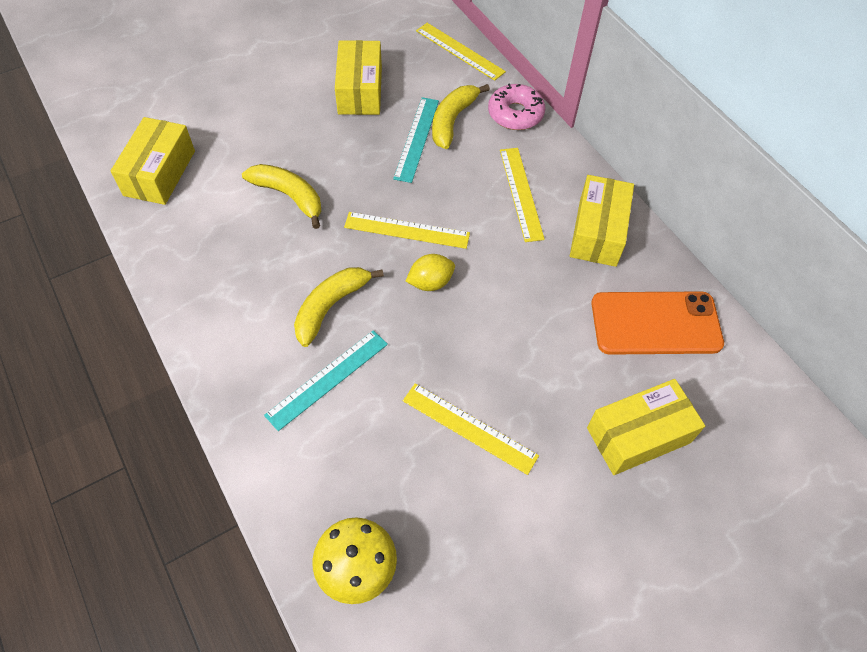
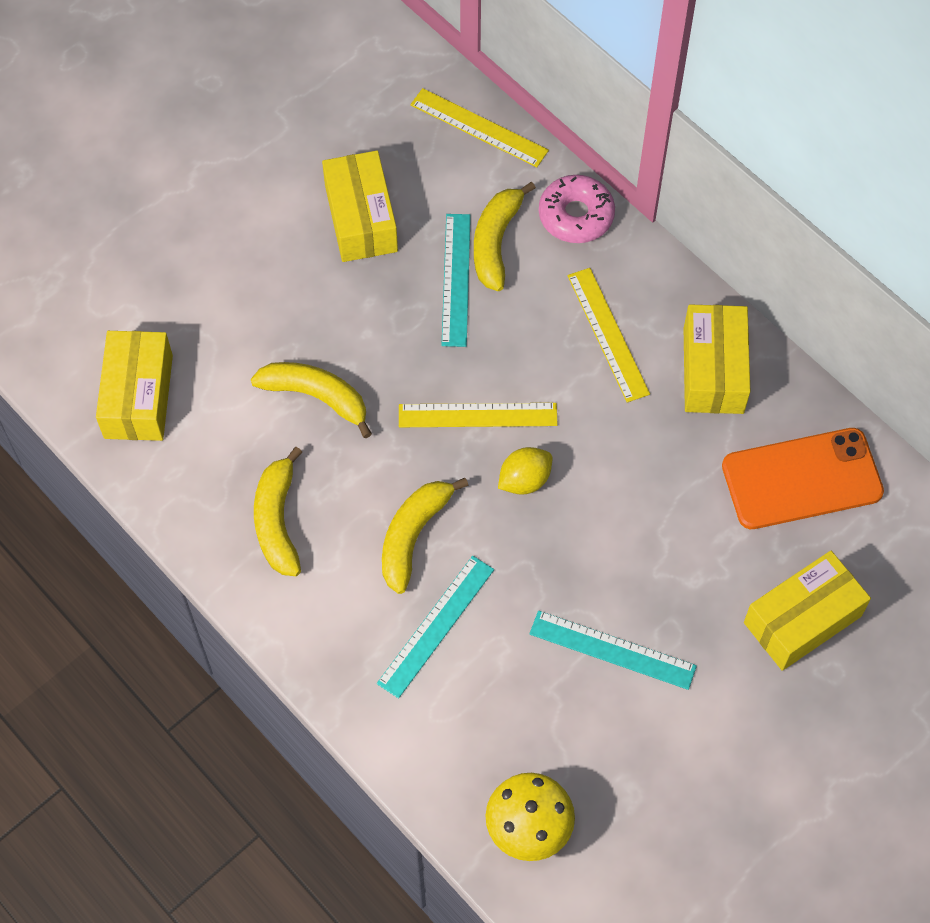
camera: 10 degrees left, 5 degrees up
yellow ruler [403,383,539,475] -> turquoise ruler [529,611,697,690]
none -> yellow banana [254,447,302,576]

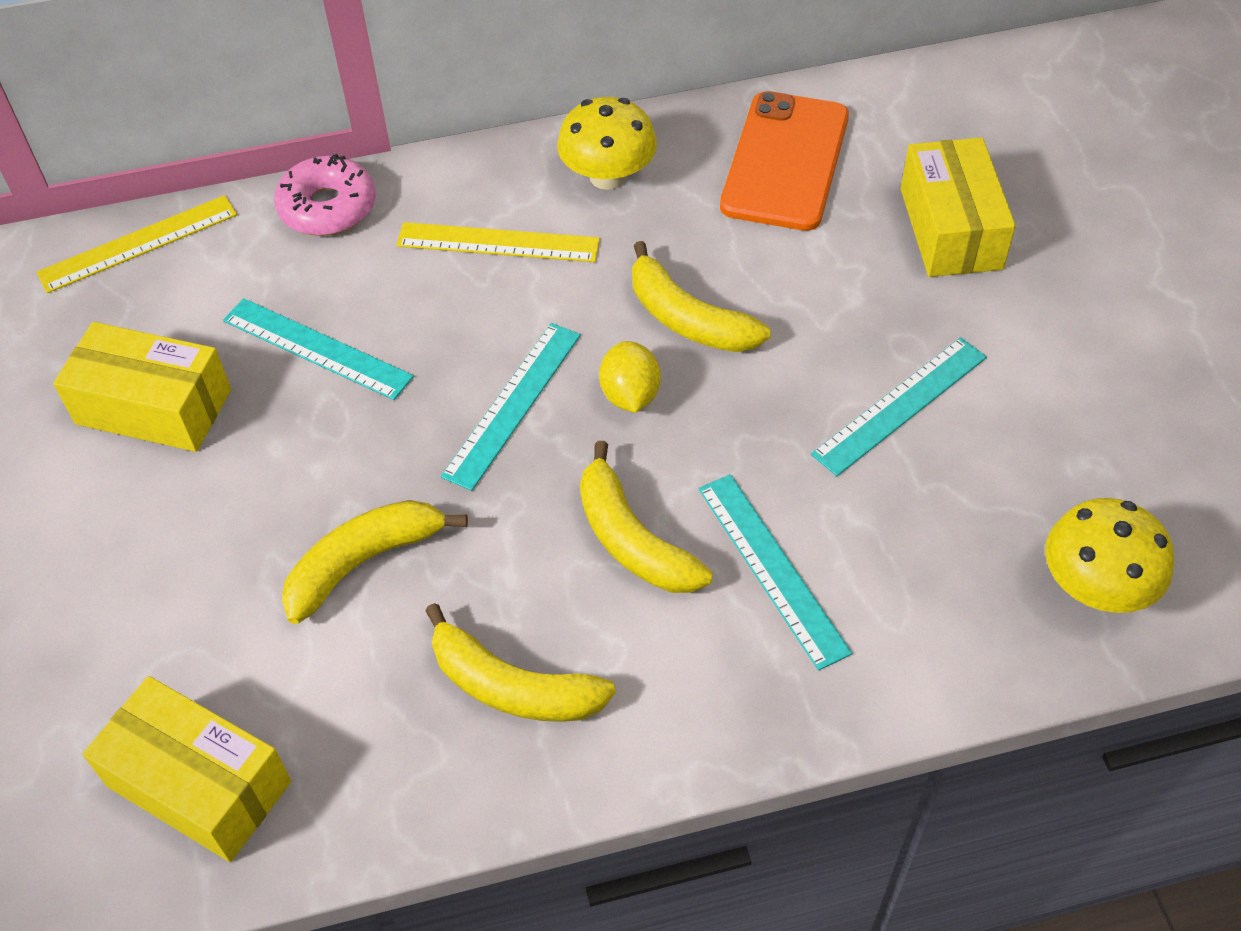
camera: 60 degrees left, 10 degrees down
yellow ruler [399,403,558,427] -> turquoise ruler [441,323,581,491]
yellow banana [474,182,536,291] -> yellow banana moved to [632,241,771,352]
yellow box [684,305,750,414] -> yellow mushroom [557,97,657,190]

